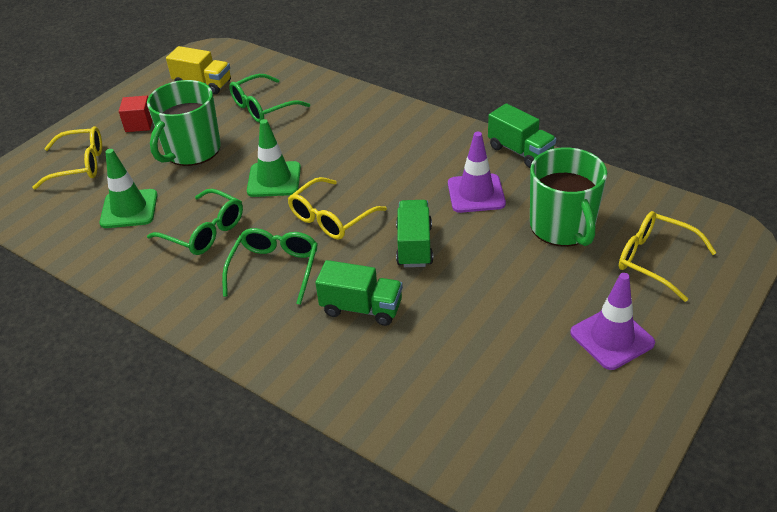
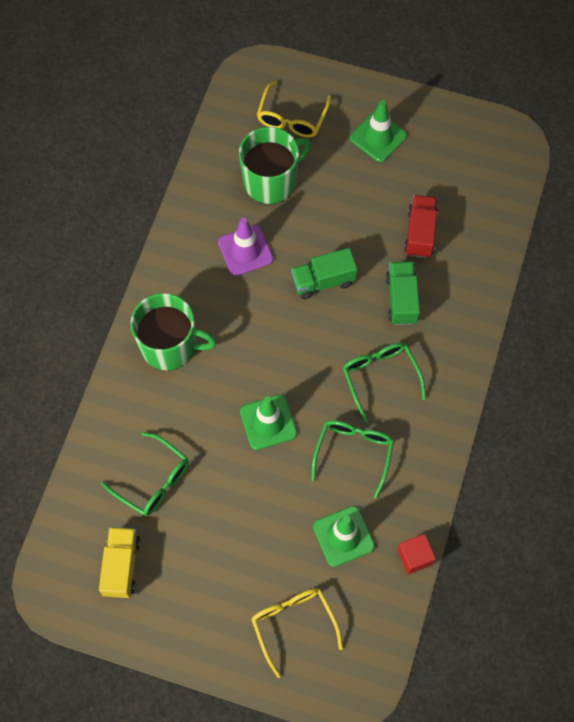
camera: 110 degrees left, 25 degrees up
red cube [119,96,153,132] -> red cube moved to [398,534,436,574]
green mug [147,80,221,166] -> green mug moved to [130,293,217,371]
green glasses [222,228,318,305] -> green glasses turned 75 degrees clockwise [343,343,426,422]
yellow glasses [288,177,387,240] -> none
green truck [488,103,556,168] -> none
purple traffic cone [570,273,655,370] -> green traffic cone [350,100,407,162]
none -> red truck [404,195,438,258]

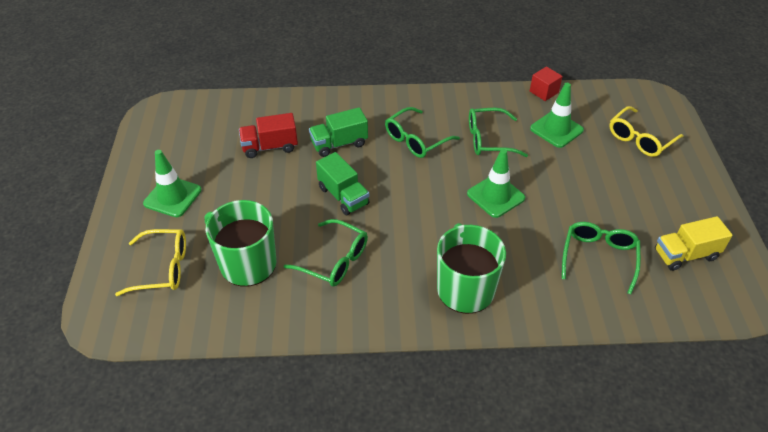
camera: 110 degrees left, 20 degrees down
purple traffic cone [218,218,273,276] -> green glasses [284,219,368,287]

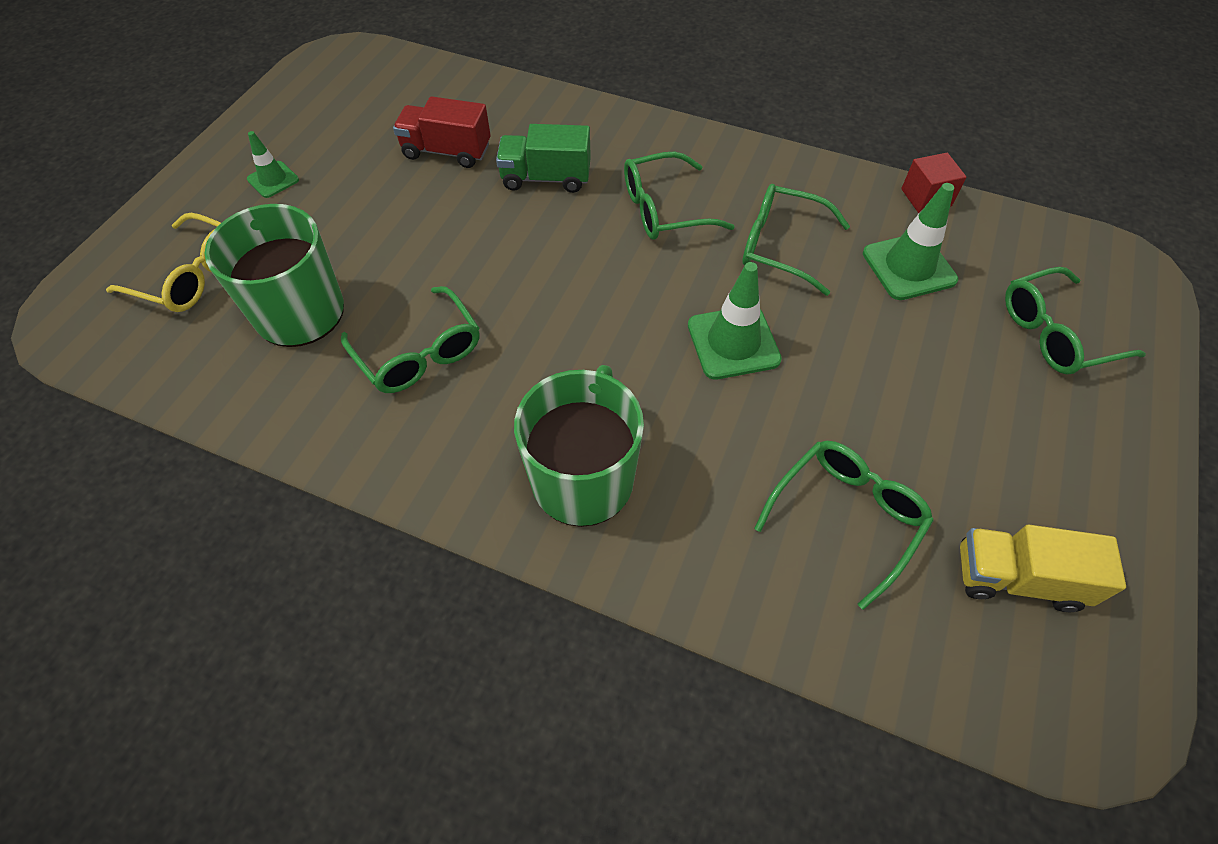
camera: 25 degrees right, 10 degrees up
green traffic cone [143,150,202,217] -> green traffic cone [247,131,299,198], size x0.59
green truck [316,152,370,215] -> none
yellow glasses [609,106,684,157] -> green glasses [1005,267,1146,374]

